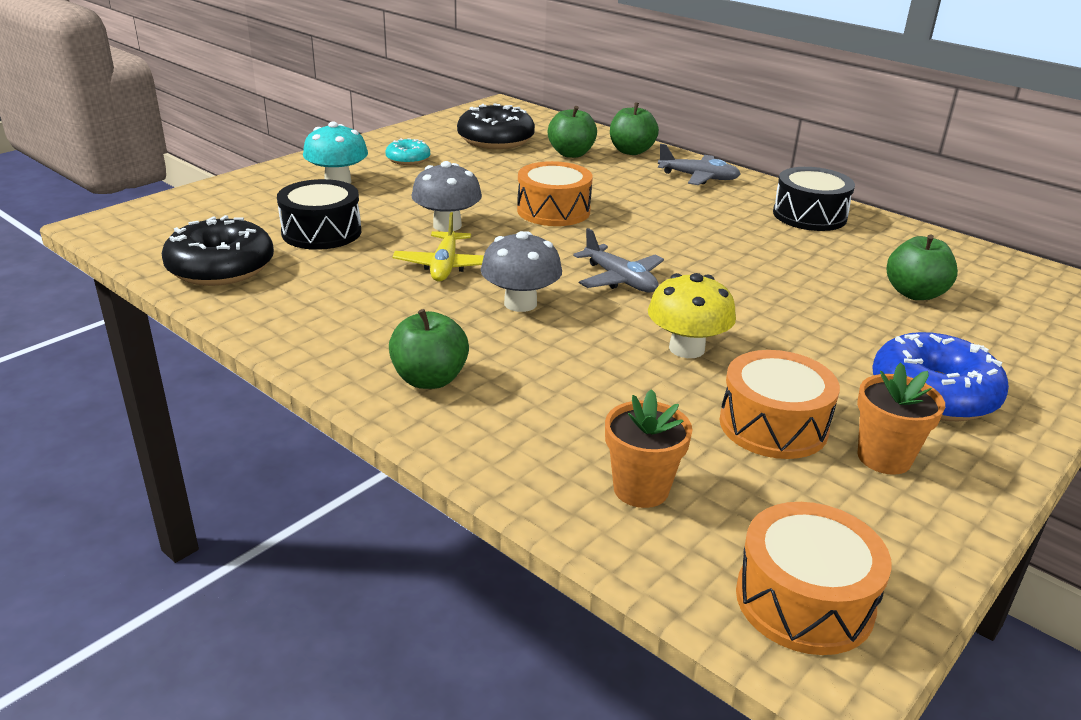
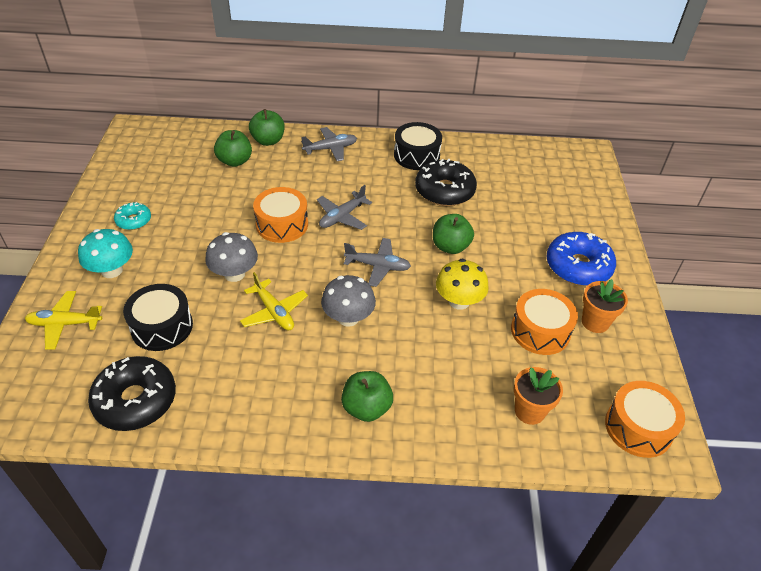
camera: 40 degrees left, 15 degrees up
black donut [457,103,535,149] -> black donut moved to [415,159,477,206]
green apple [887,235,958,300] -> green apple moved to [433,214,474,254]
none -> yellow plane [24,291,102,349]
none -> grey plane [317,185,372,230]

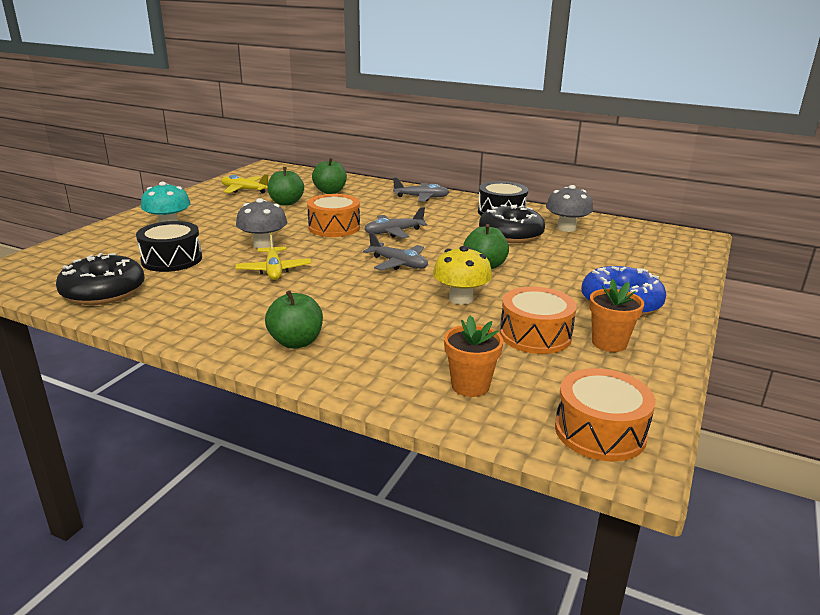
camera: 25 degrees right, 20 degrees down
yellow plane [24,291,102,349] -> yellow plane moved to [221,174,268,193]
turquoise donut [114,202,151,230] -> none
green apple [249,109,285,146] -> green apple moved to [267,167,304,206]
grey mushroom [321,275,376,327] -> grey mushroom moved to [546,185,593,232]

